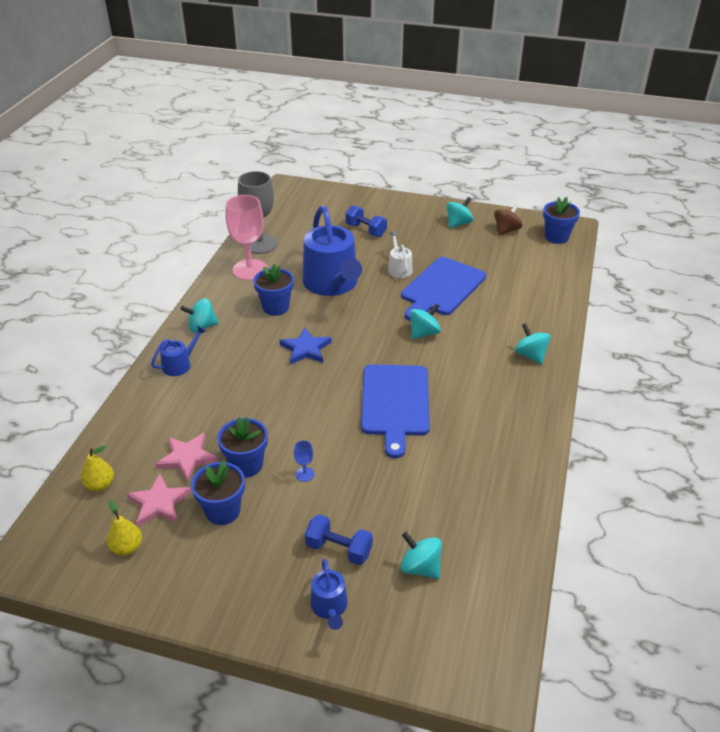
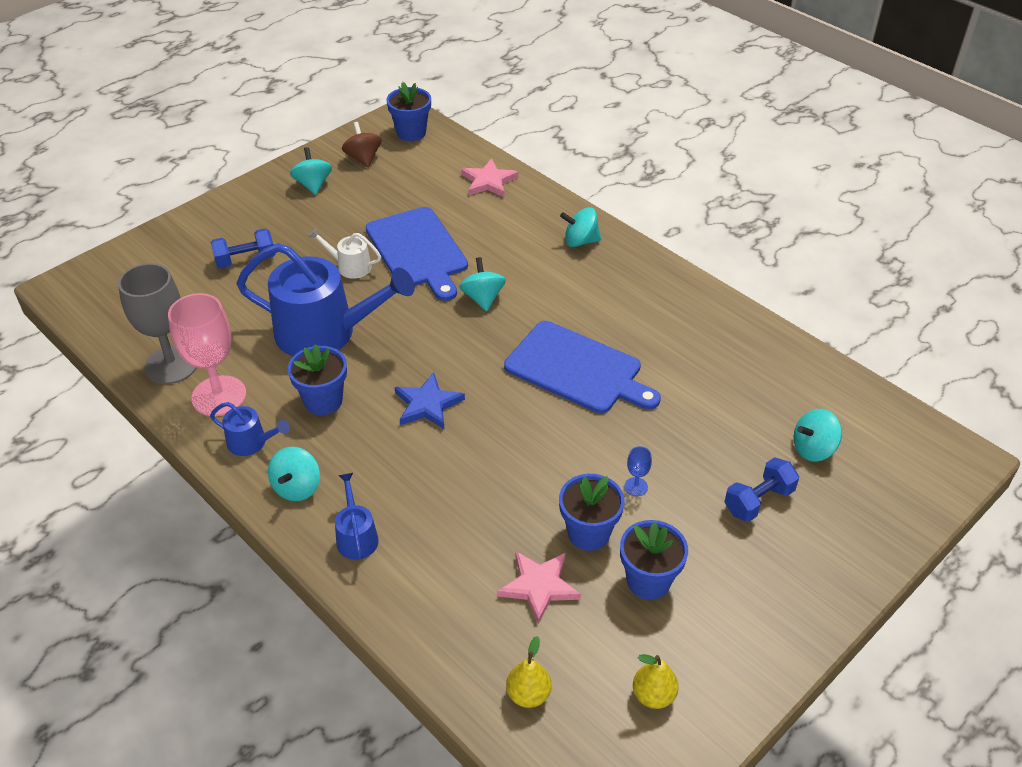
camera: 60 degrees left, 5 degrees up
pink star [127,474,192,527] -> pink star moved to [461,158,518,198]
blue watering can [310,558,348,630] -> blue watering can moved to [210,402,290,456]

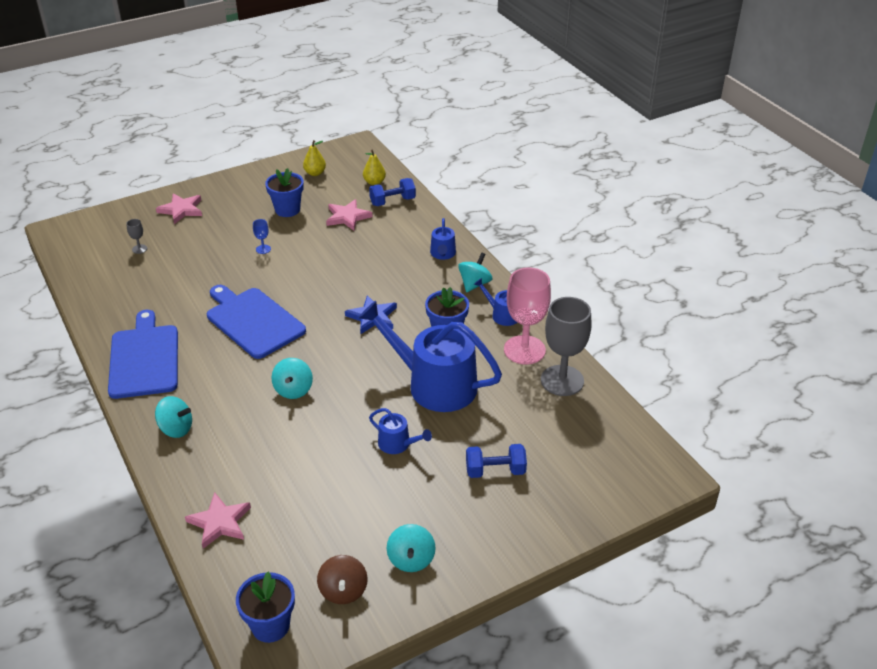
camera: 165 degrees left, 5 degrees down
white watering can [308,228,381,279] -> blue watering can [369,408,432,454]
blue cutting board [366,207,468,301] -> blue cutting board moved to [108,310,178,399]
blue flower pot [559,474,625,551] -> none
blue dumbbell [725,457,799,522] -> blue dumbbell moved to [369,178,416,206]
turquoise spinning top [794,409,842,462] -> grey goblet [126,219,147,254]
none -> pink star [156,193,202,224]

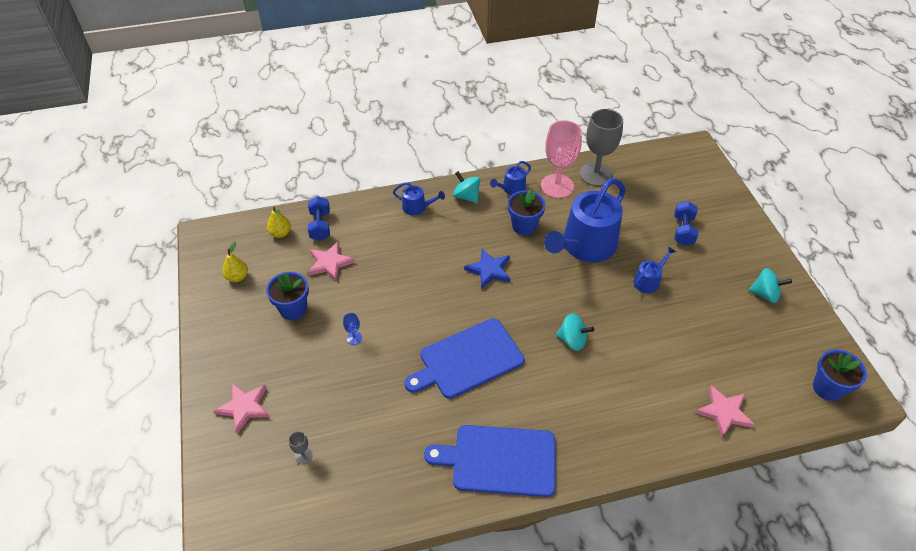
camera: 75 degrees left, 10 degrees up
turquoise spinning top [155,396,192,438] -> none
brown spinning top [317,555,368,604] -> none

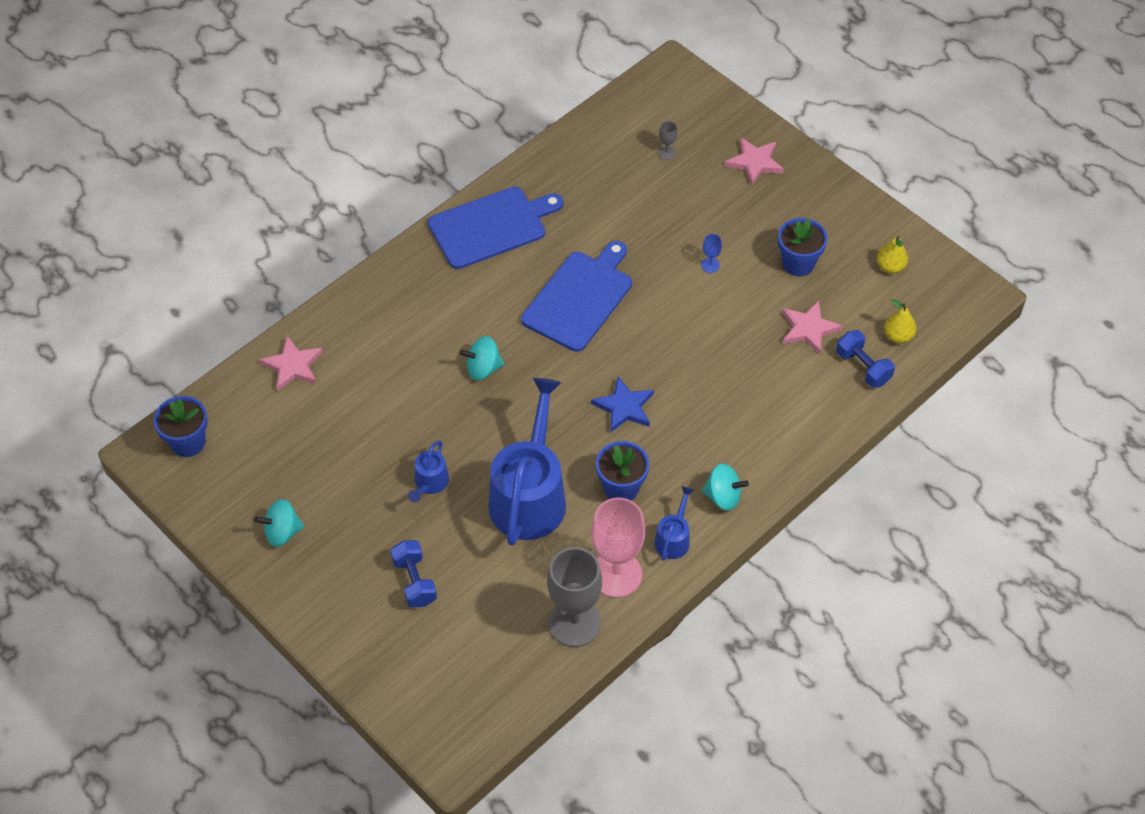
camera: 150 degrees right, 5 degrees up
blue watering can [393,182,445,216] -> none

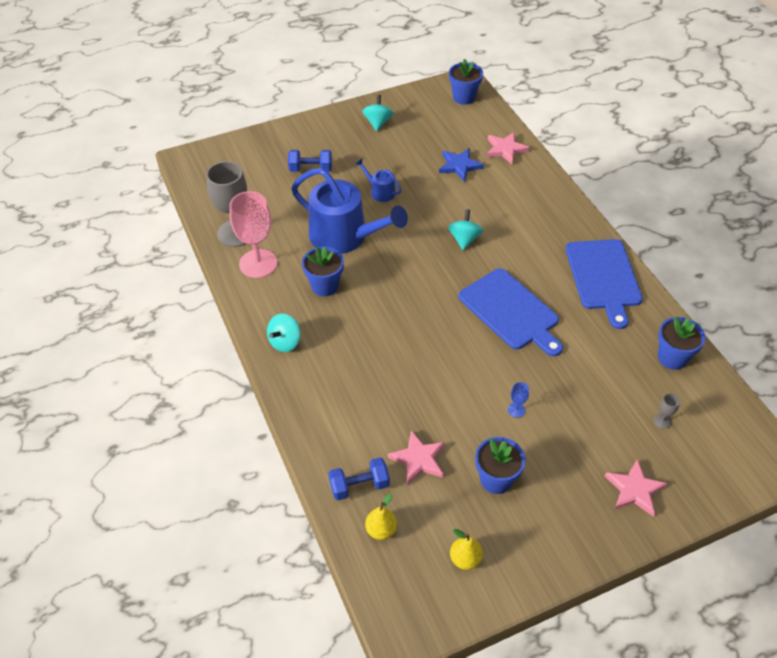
camera: 110 degrees right, 5 degrees down
blue star [591,376,654,433] -> blue star moved to [439,148,484,182]
blue watering can [654,486,694,561] -> none
none -> blue flower pot [658,316,705,370]

